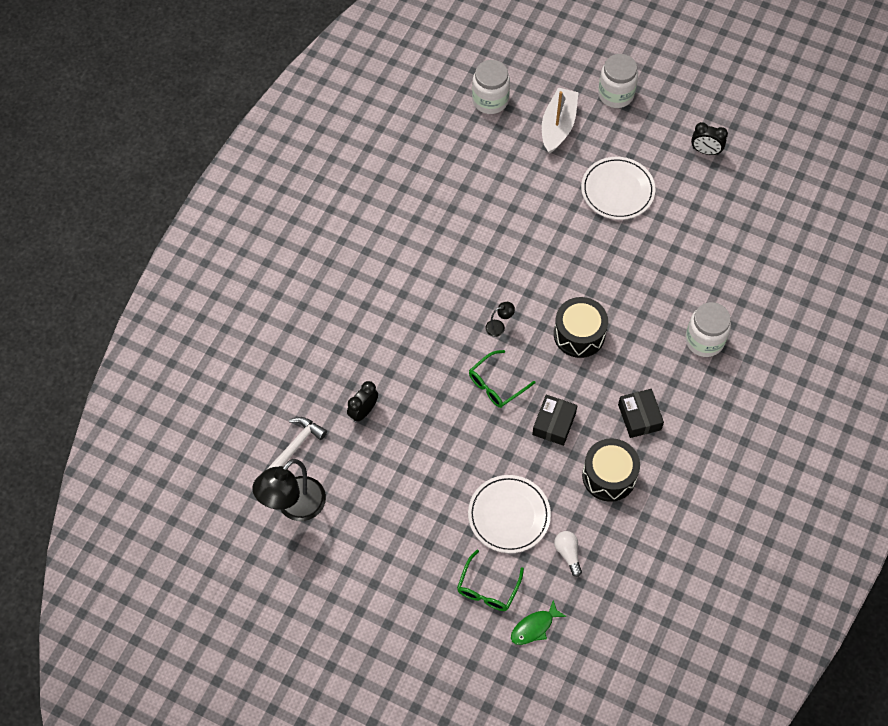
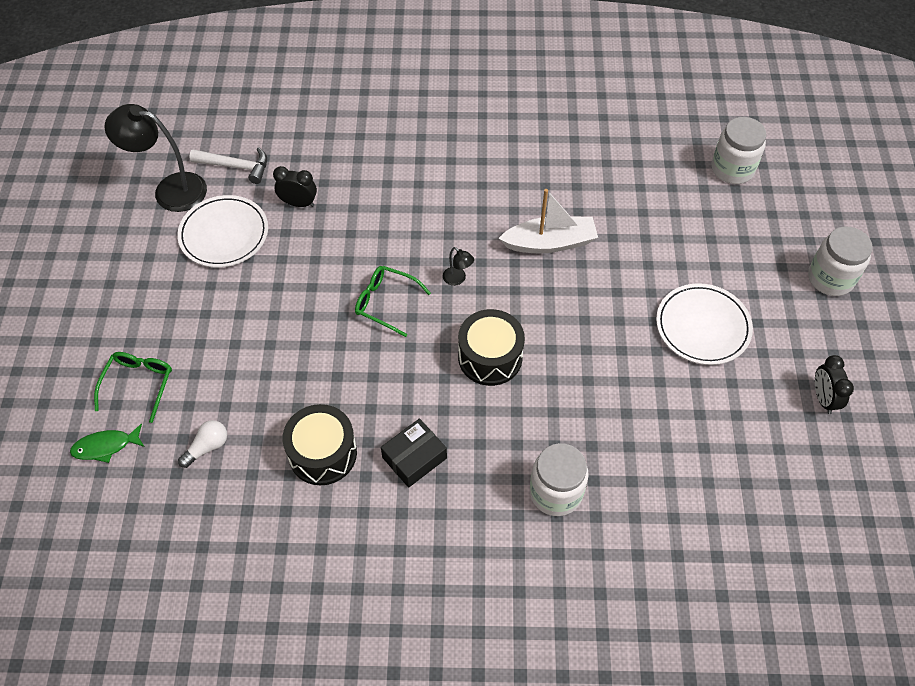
camera: 65 degrees right, 5 degrees down
green glasses [457,550,524,611] -> green glasses turned 105 degrees clockwise [94,352,172,423]
white plate [468,475,551,553] -> white plate moved to [177,195,268,268]
green fish [511,600,567,645] -> green fish turned 45 degrees counterclockwise [70,424,144,463]
black box [532,395,578,446] -> none
white boat [542,87,579,154] -> white boat moved to [499,189,598,253]

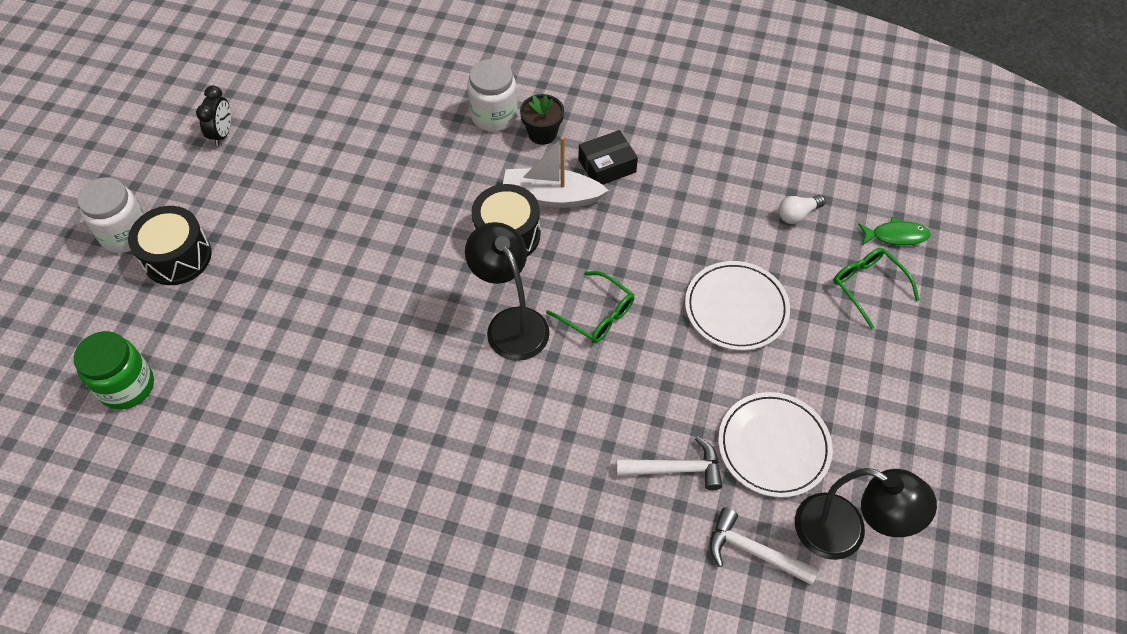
camera: 165 degrees left, 0 degrees up
green glasses [94,352,172,423] -> green glasses turned 120 degrees clockwise [833,248,920,329]
black clock [273,166,317,207] -> white hammer [616,436,722,490]
black drum [283,404,357,485] -> black drum moved to [128,206,212,285]
black lamp [443,247,474,286] -> black lamp [465,222,550,361], size x2.36
white boat [499,189,598,253] -> white boat moved to [503,137,609,208]
white plate [656,283,753,365] -> white plate moved to [685,261,790,350]
white jar [712,117,766,184] -> green jar [74,331,154,410]
none -> black flower pot [520,94,564,145]

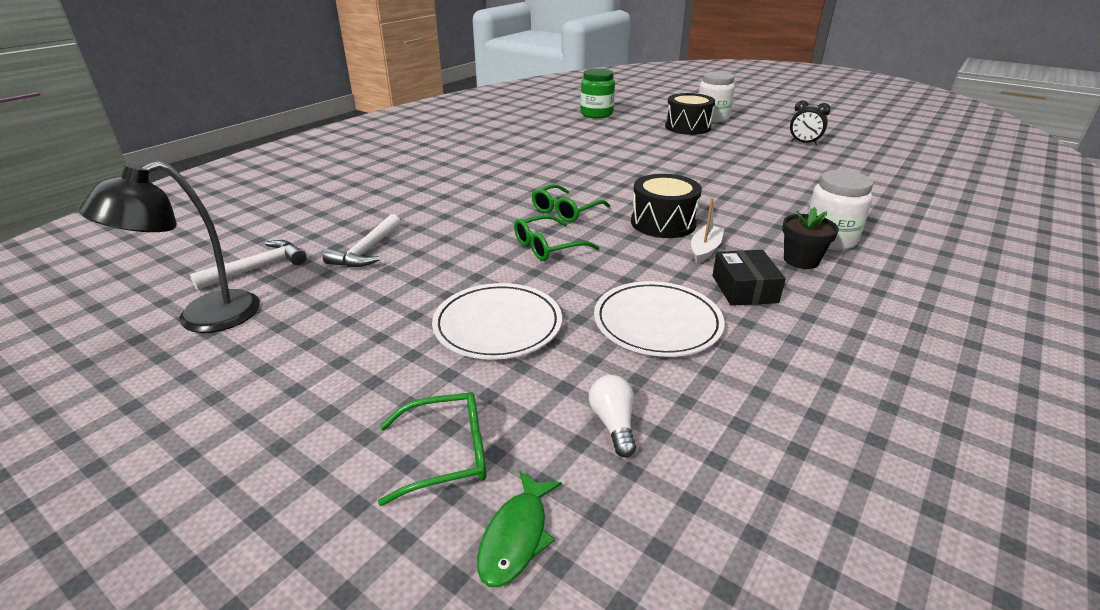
camera: 110 degrees right, 25 degrees down
black lamp [465,222,550,361] -> green glasses [531,184,610,222]
white boat [503,137,609,208] -> white boat [691,198,724,264], size x0.61
white plate [718,392,833,498] -> white plate moved to [594,281,725,357]

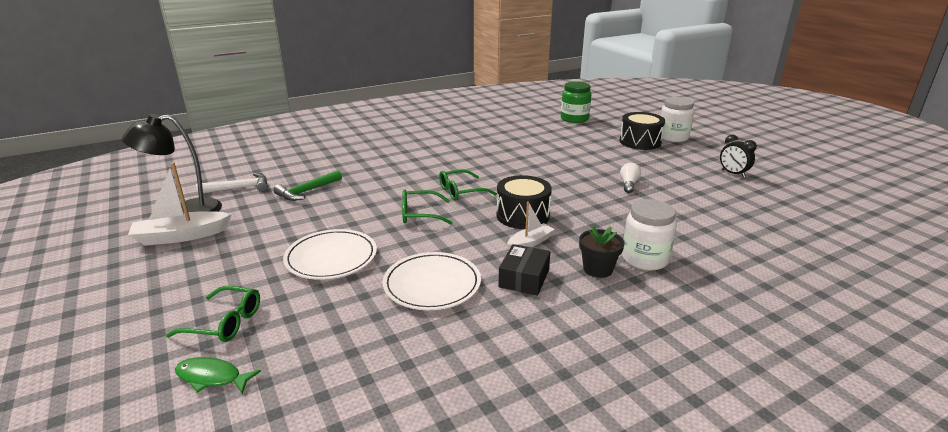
camera: 25 degrees right, 5 degrees down
white hammer [323,214,401,267] -> green hammer [274,170,342,201]
green fish [477,470,562,587] -> green fish turned 60 degrees clockwise [175,357,261,394]
white light bulb [589,375,636,458] -> white light bulb moved to [620,163,641,193]
none -> white boat [128,162,232,246]

